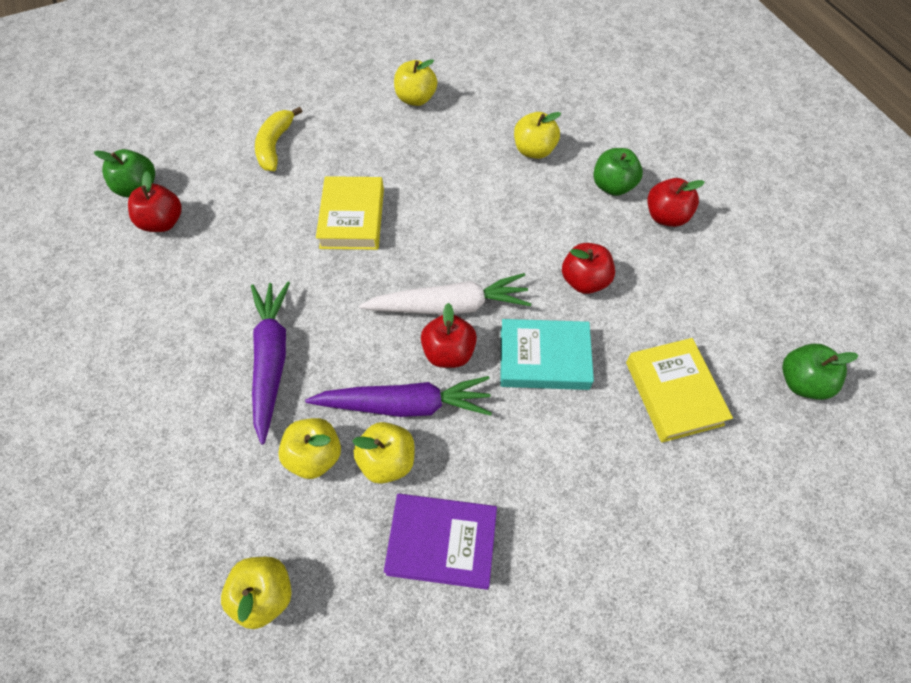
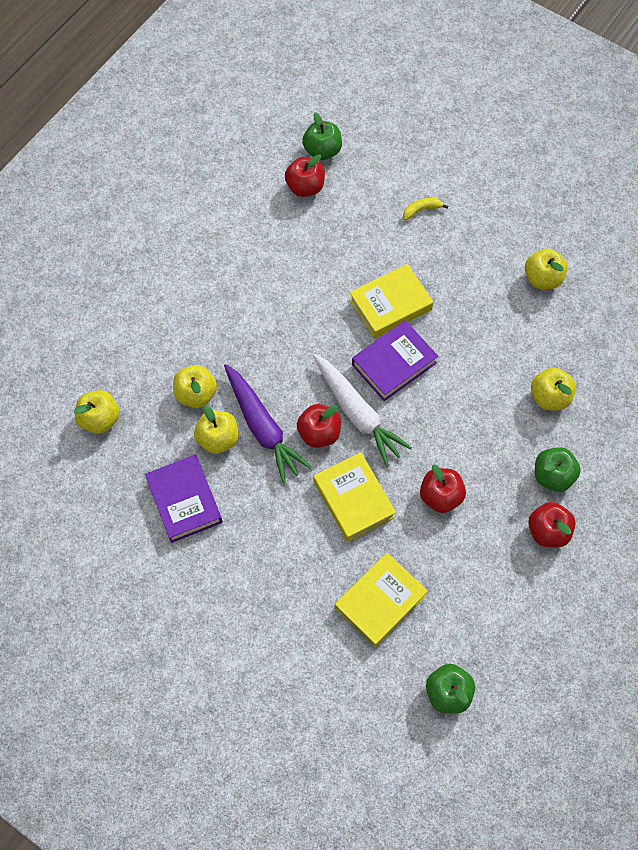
camera: 60 degrees right, 5 degrees up
purple carrot [251,281,290,445] -> none
yellow banana [255,107,302,171] -> yellow banana [403,198,448,221], size x0.61
turquoise book [501,319,594,390] -> yellow book [313,452,396,542]
none -> purple book [352,320,438,401]

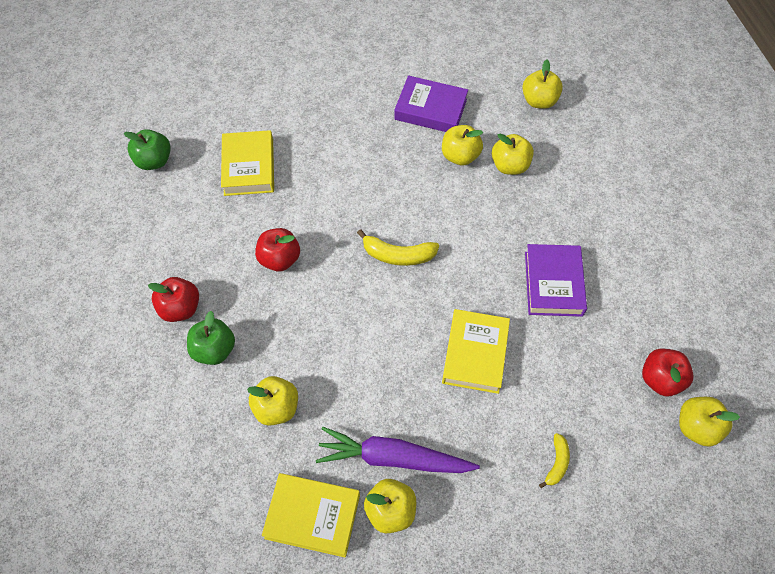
camera: 130 degrees right, 5 degrees down
purple carrot [224,364,312,484] -> purple carrot moved to [316,427,480,473]
red apple [297,404,341,448] -> none
green apple [302,112,342,160] -> yellow apple [679,397,740,447]
white carrot [313,354,412,467] -> yellow banana [357,229,439,266]
yellow book [313,452,396,542] -> yellow book moved to [262,473,360,557]
purple book [352,320,438,401] -> purple book moved to [525,244,587,317]

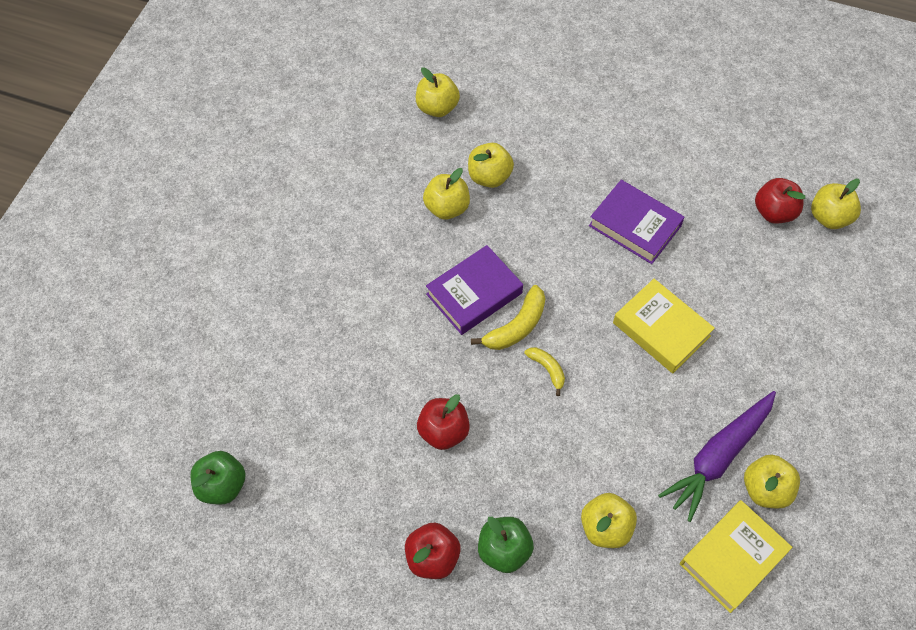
camera: 55 degrees left, 0 degrees up
yellow book [221,130,274,196] -> none
purple book [394,75,468,132] -> purple book moved to [426,245,523,335]
yellow banana [539,433,570,488] -> yellow banana moved to [524,347,565,396]

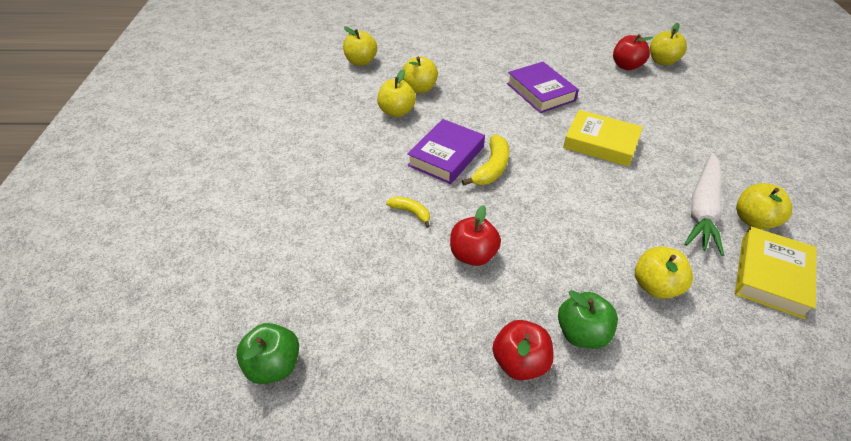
camera: 20 degrees left, 15 degrees down
yellow banana [524,347,565,396] -> yellow banana moved to [386,197,430,228]
purple book [589,180,684,264] -> purple book turned 45 degrees clockwise [507,62,579,113]
purple carrot [658,391,776,522] -> white carrot [684,153,724,256]

